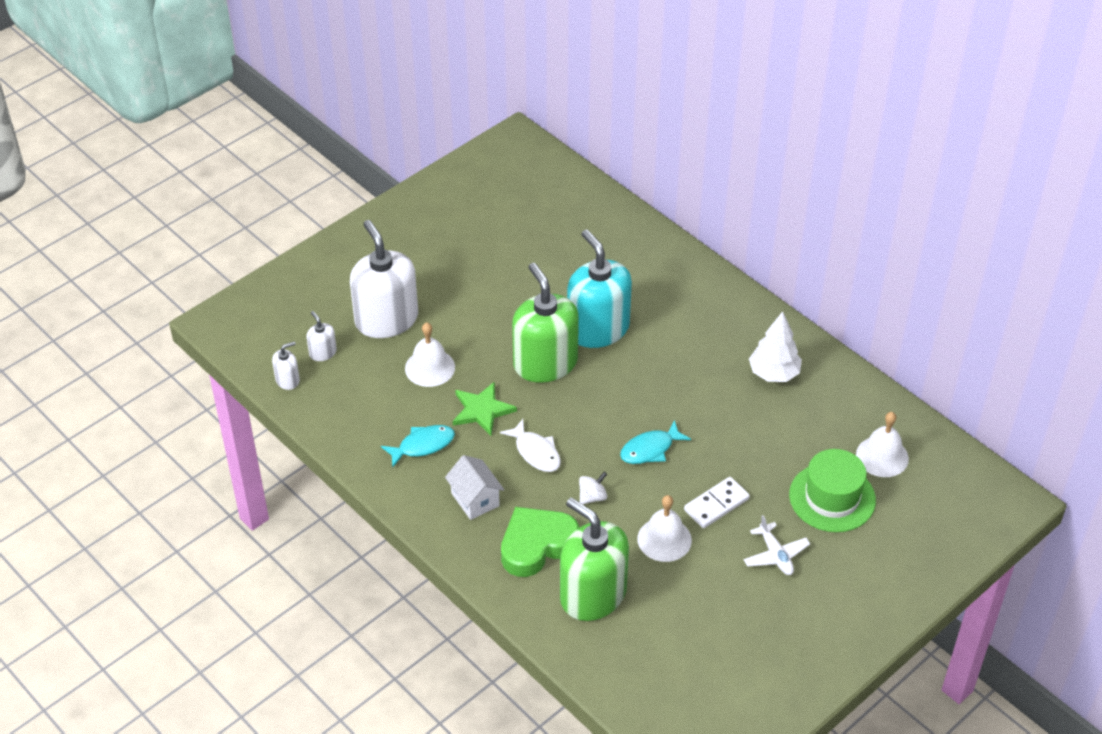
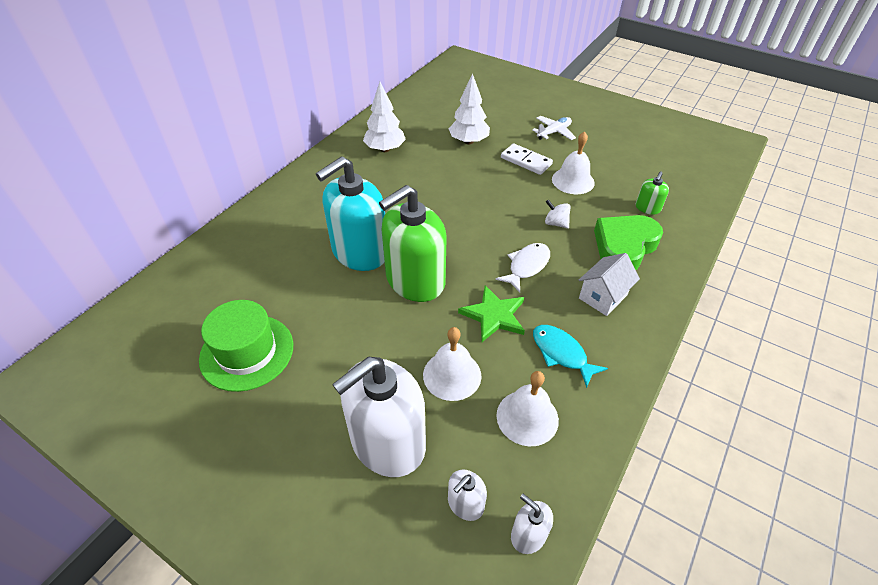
camera: 105 degrees left, 0 degrees up
green heart [501,507,579,577] -> green heart turned 90 degrees clockwise [594,215,663,270]
green soap dispenser [560,498,629,621] -> green soap dispenser [636,172,669,215], size x0.43
turquoise fish [620,420,691,464] -> none
green hat [789,449,876,532] -> green hat moved to [199,300,293,392]
white bell [856,412,909,477] -> white bell moved to [497,371,559,447]
none -> white tree [449,74,490,144]

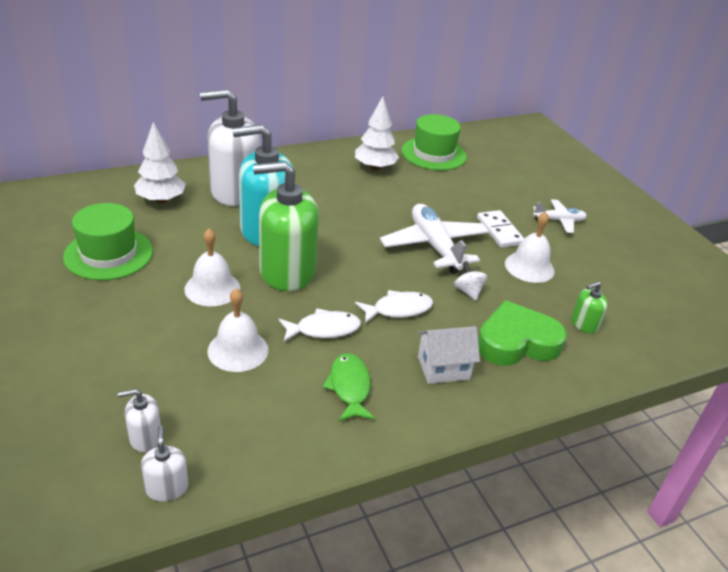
camera: 30 degrees right, 10 degrees down
white soap dispenser [332,357,426,477] -> white soap dispenser moved to [200,89,260,206]
white tree [449,74,490,144] -> white tree moved to [134,122,186,204]
green star [458,285,525,342] -> white fish [278,308,361,342]
white bell [497,371,559,447] -> white bell moved to [184,228,240,306]
turquoise fish [533,325,608,388] -> green fish [323,353,375,422]
none -> white plane [380,204,489,274]
none -> green hat [401,114,467,171]

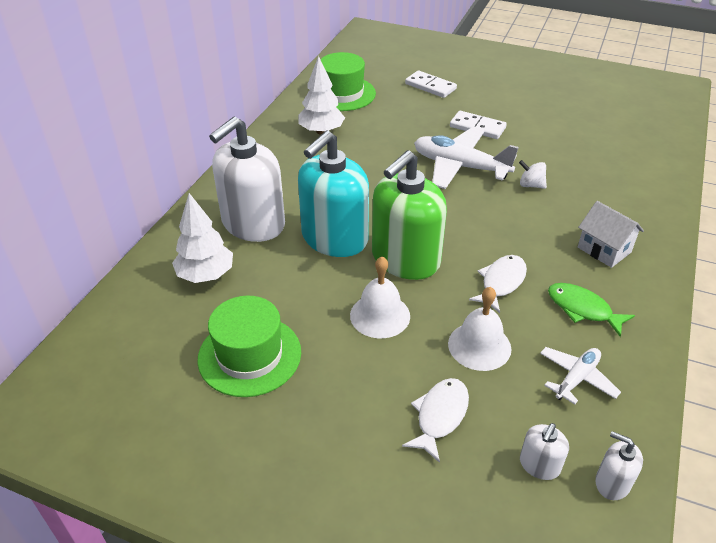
camera: 40 degrees left, 5 degrees up
white fish [355,290,433,324] -> white fish moved to [402,378,469,463]
white house [418,326,480,384] -> white house turned 75 degrees counterclockwise [578,201,644,268]
green heart [478,300,567,366] -> none
white bell [505,211,555,283] -> none
white plane [533,200,587,233] -> white plane moved to [540,347,621,404]
green soap dispenser [571,281,608,334] -> none
none -> white domino [405,70,457,98]

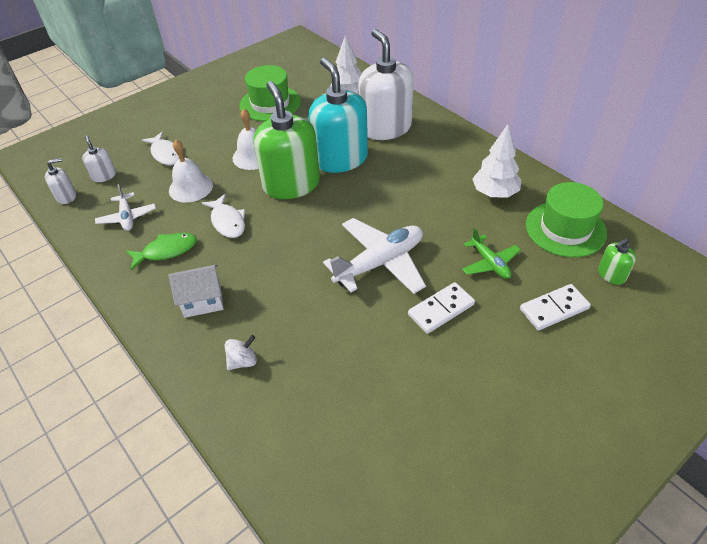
camera: 120 degrees right, 5 degrees up
white spinning top [519,160,547,189] -> white spinning top moved to [225,335,257,370]
none -> green plane [462,228,521,279]
none -> green soap dispenser [598,238,636,285]

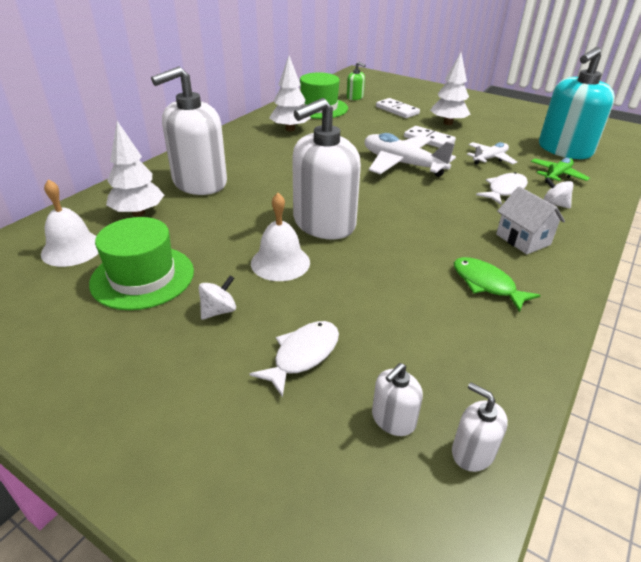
camera: 110 degrees left, 10 degrees down
white plane [95,184,156,231] -> white plane moved to [467,142,517,165]
white bell [169,140,213,202] -> white bell moved to [41,179,99,267]
white fish [202,194,245,238] -> white fish moved to [476,172,528,205]
green soap dispenser [253,81,320,199] -> white soap dispenser [292,98,361,239]
turquoise soap dispenser [309,58,368,173] -> turquoise soap dispenser moved to [539,47,615,159]
green plane [462,228,521,279] -> green plane moved to [531,158,590,183]
none -> white spinning top [198,275,236,320]
none -> white tree [430,52,471,125]

